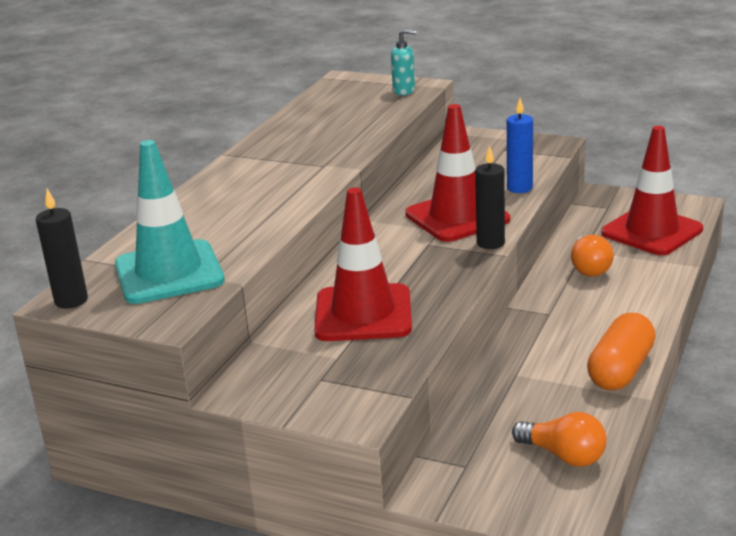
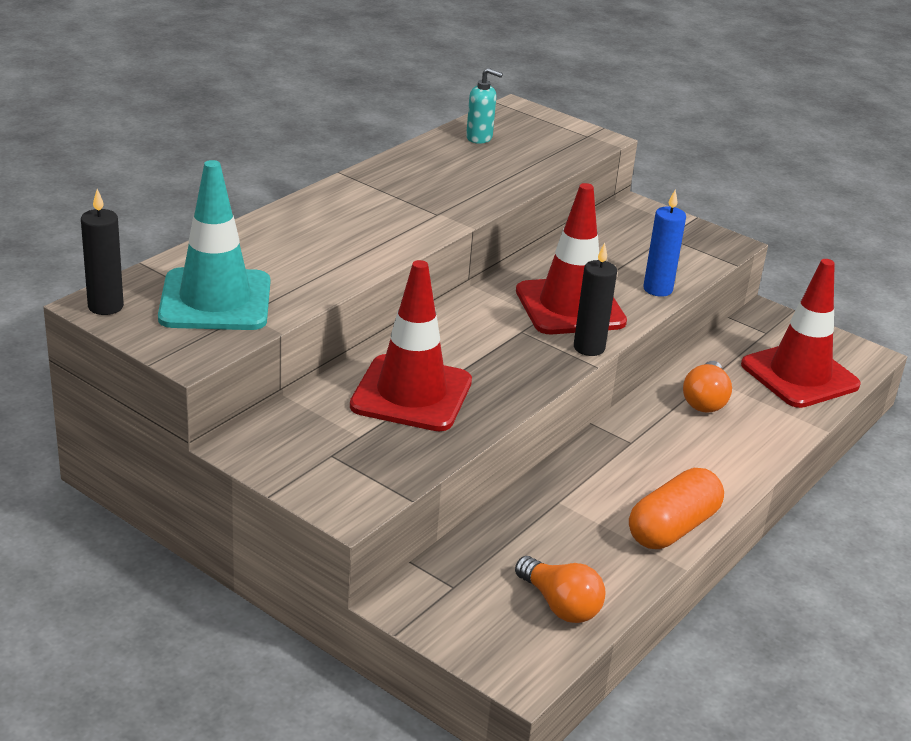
camera: 10 degrees right, 5 degrees up
turquoise soap dispenser [391,29,416,95] -> turquoise soap dispenser moved to [466,68,503,144]

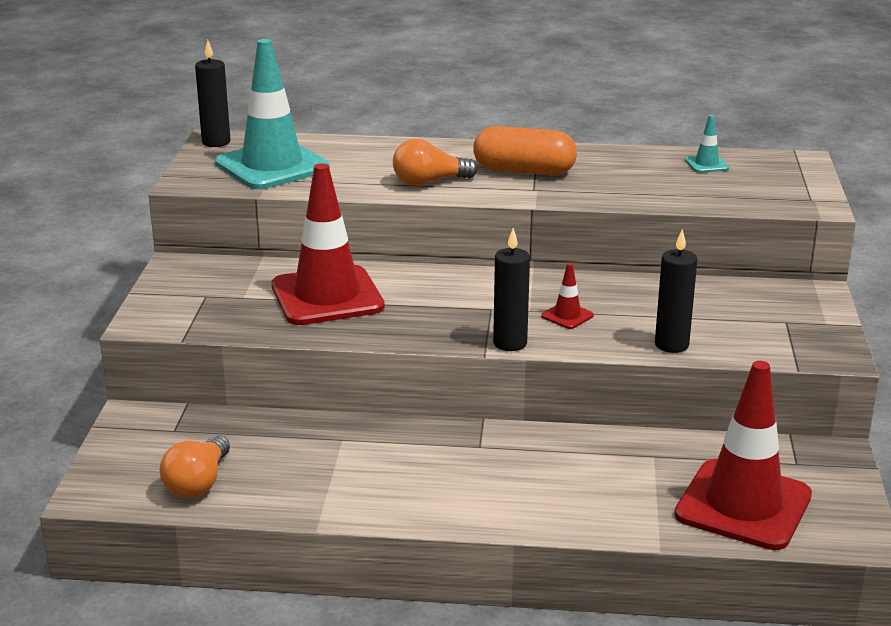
camera: 60 degrees right, 5 degrees down
turquoise soap dispenser [466,68,503,144] -> turquoise traffic cone [685,115,729,173]
red traffic cone [516,183,627,334] -> red traffic cone [541,263,594,329], size x0.40
orange capsule [629,468,724,549] -> orange capsule moved to [473,126,577,175]
blue candle [643,190,686,297] -> black candle [655,229,698,353]
orange light bulb [683,361,732,413] -> orange light bulb moved to [393,139,478,186]

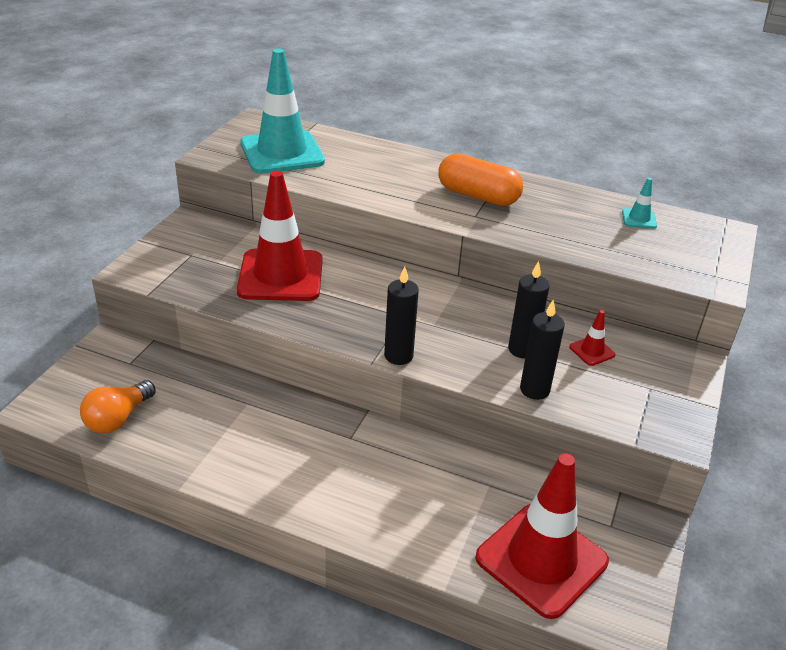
camera: 15 degrees right, 10 degrees up
black candle [195,40,231,147] -> black candle moved to [508,261,550,358]
orange light bulb [393,139,478,186] -> none
red traffic cone [541,263,594,329] -> red traffic cone moved to [569,310,616,366]

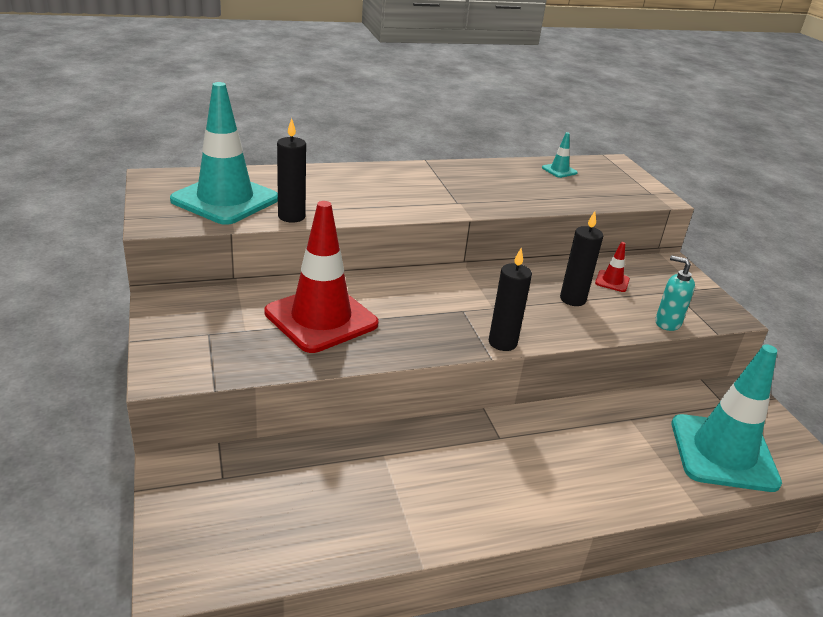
camera: 40 degrees left, 5 degrees down
orange light bulb [80,380,156,433] -> none
orange capsule [438,153,523,206] -> none
red traffic cone [475,453,609,619] -> turquoise traffic cone [672,344,782,492]
black candle [520,300,565,400] -> black candle moved to [277,118,306,223]
none -> turquoise soap dispenser [655,255,695,331]

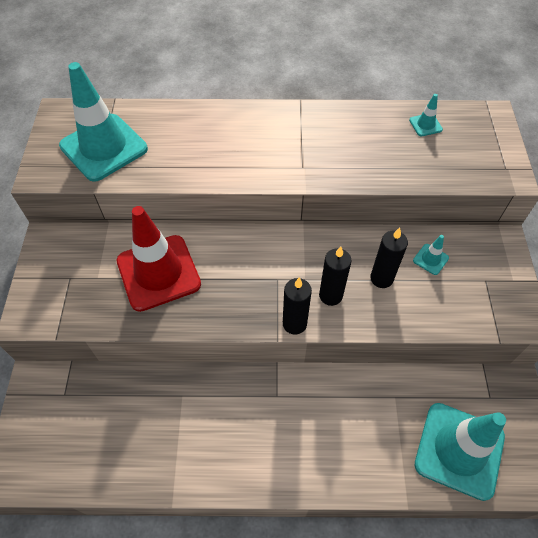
camera: 20 degrees right, 25 degrees up
black candle [277,118,306,223] -> black candle moved to [319,246,352,306]
red traffic cone [595,242,630,292] -> turquoise traffic cone [413,235,449,275]
turquoise soap dispenser [655,255,695,331] -> none

